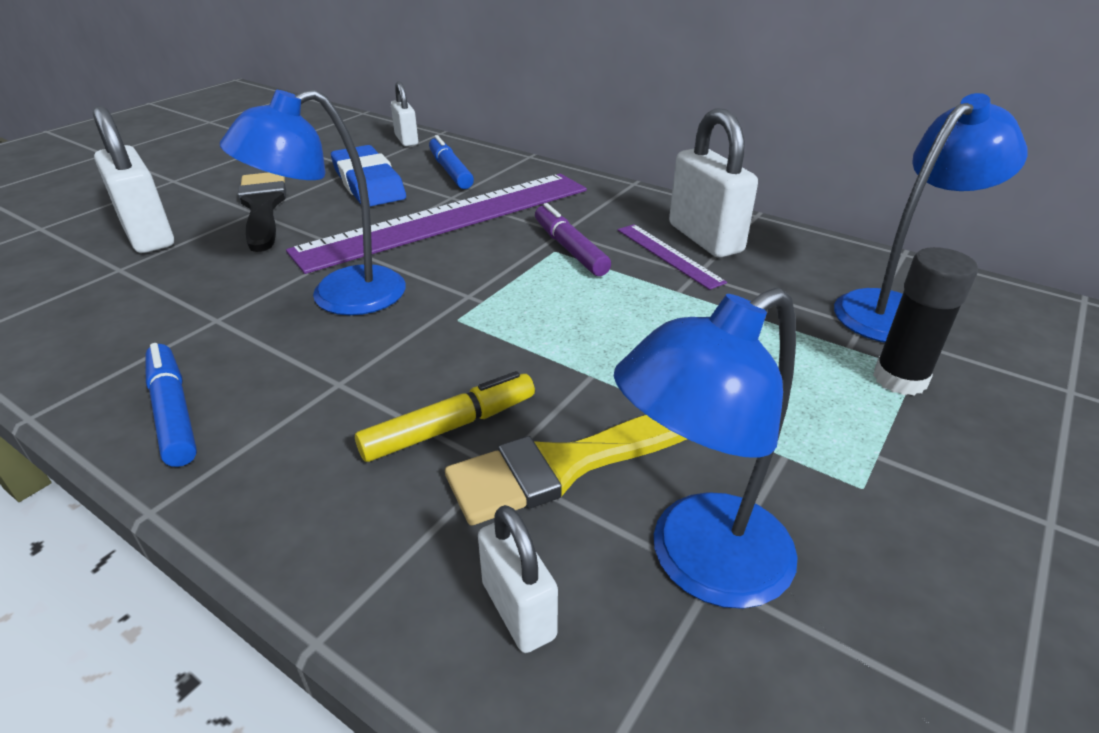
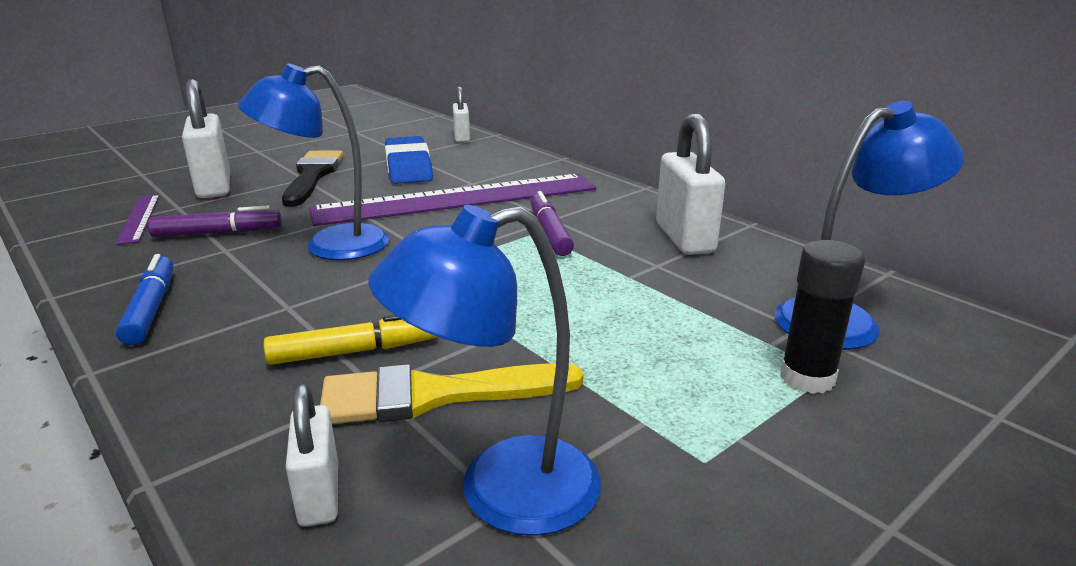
camera: 15 degrees right, 10 degrees down
blue marker [429,135,474,189] -> none
purple ruler [617,224,727,290] -> purple ruler moved to [115,195,160,245]
none -> purple marker [148,206,282,237]

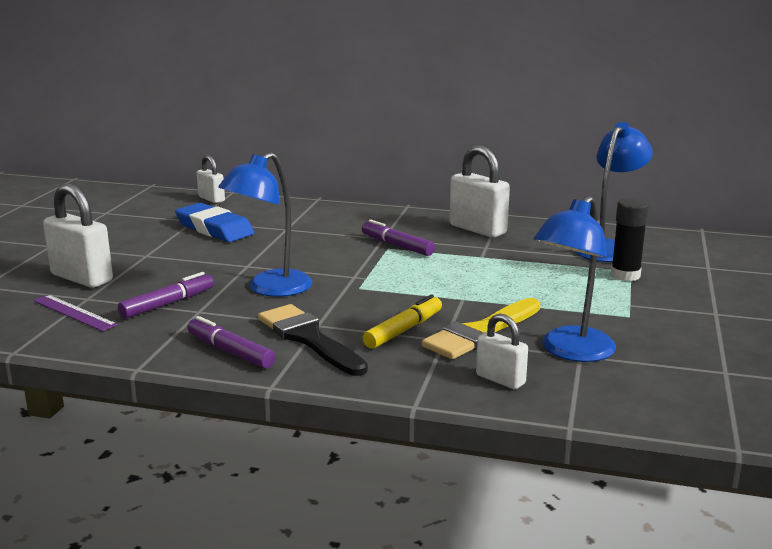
camera: 35 degrees left, 5 degrees down
blue marker [116,254,173,345] -> purple marker [187,316,275,369]
black brush [282,150,343,207] -> black brush moved to [258,304,368,376]
purple ruler [309,174,596,226] -> none

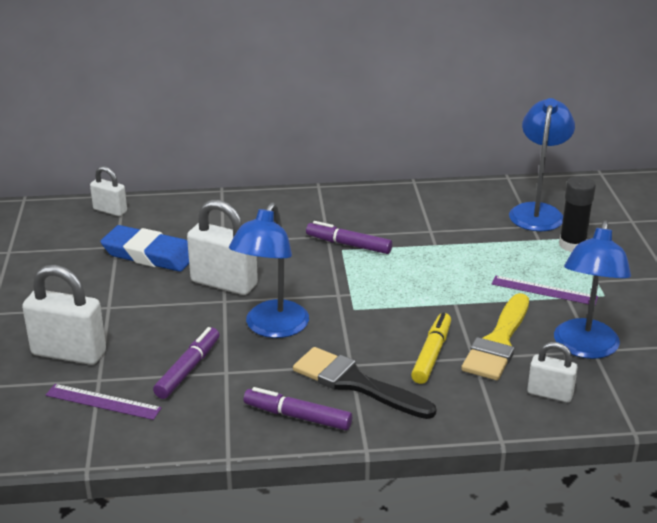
camera: 20 degrees left, 10 degrees up
white padlock [450,146,510,238] -> white padlock moved to [187,200,258,295]
none -> purple ruler [492,275,598,305]

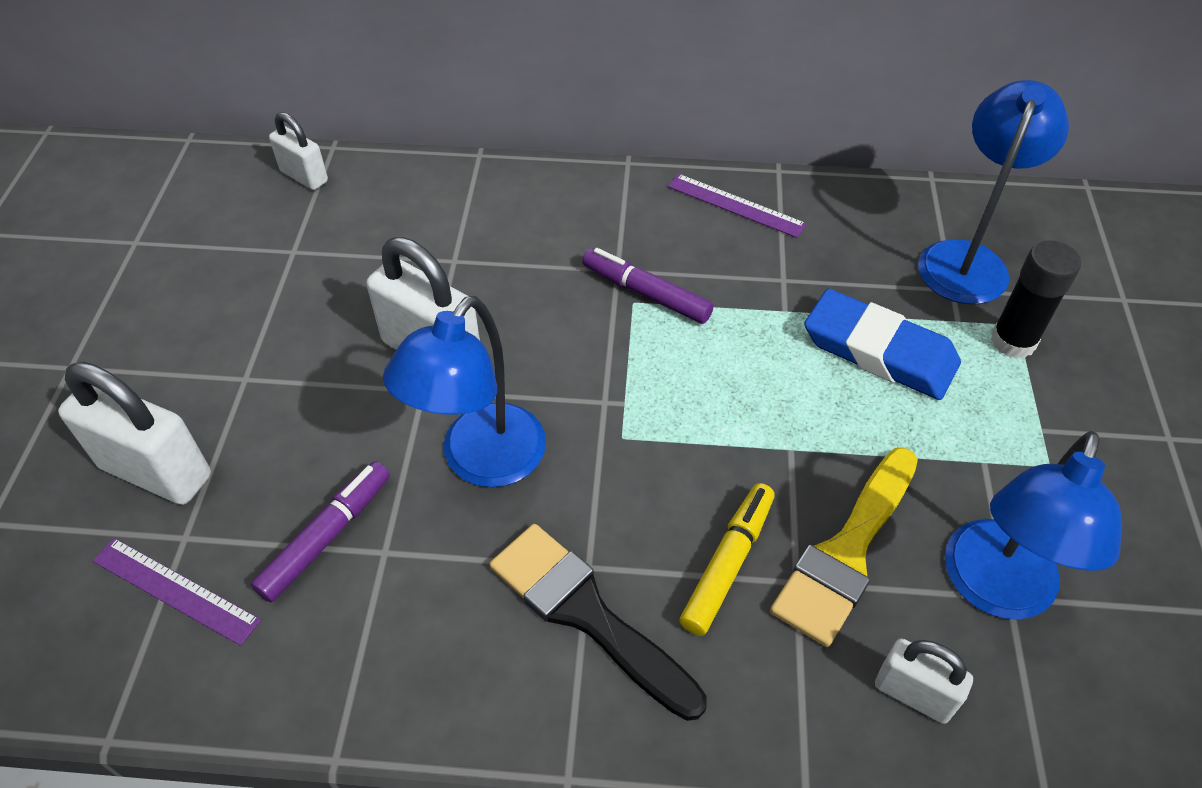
camera: 10 degrees right, 20 degrees up
blue eraser [100,225,189,272] -> blue eraser moved to [804,289,961,400]
purple marker [244,387,352,430] -> none
purple ruler [492,275,598,305] -> purple ruler moved to [668,174,807,238]

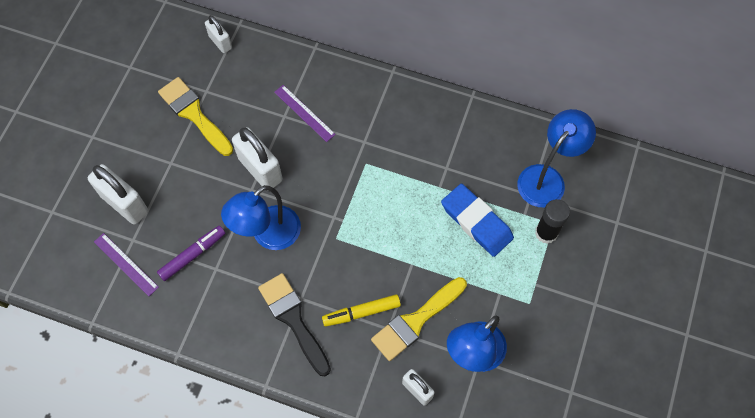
camera: 15 degrees right, 15 degrees up
purple marker [582,248,714,324] -> none
purple ruler [668,174,807,238] -> purple ruler moved to [274,85,336,142]
yellow marker [679,483,775,636] -> yellow marker turned 150 degrees counterclockwise [322,294,401,327]
none -> yellow brush [158,77,233,156]

